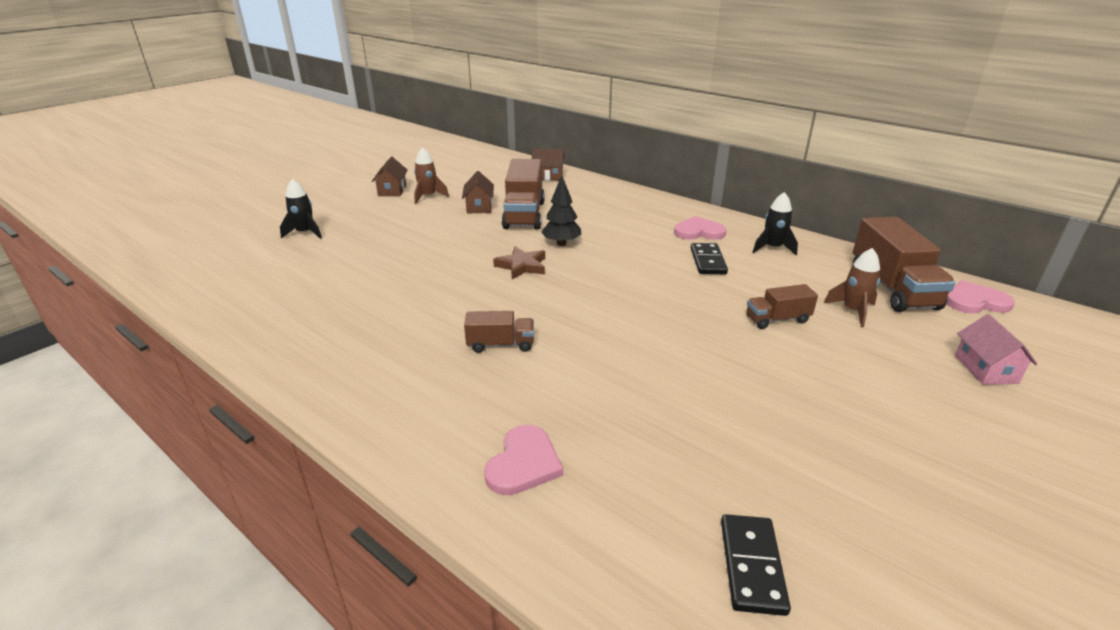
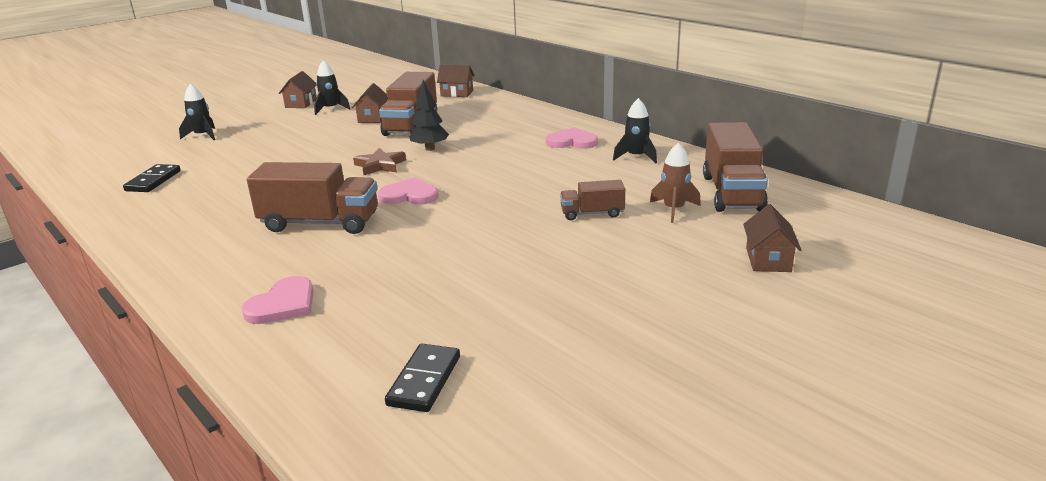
camera: 10 degrees right, 5 degrees down
brown rocket [414,147,449,204] -> black rocket [314,60,350,115]
brown truck [464,311,534,353] -> brown truck [247,162,378,234], size x1.87
black domino [691,243,728,274] -> black domino moved to [123,164,181,192]
pink heart [947,280,1015,314] -> pink heart moved to [378,178,438,205]
pink house [955,314,1037,385] -> brown house [743,204,801,272]

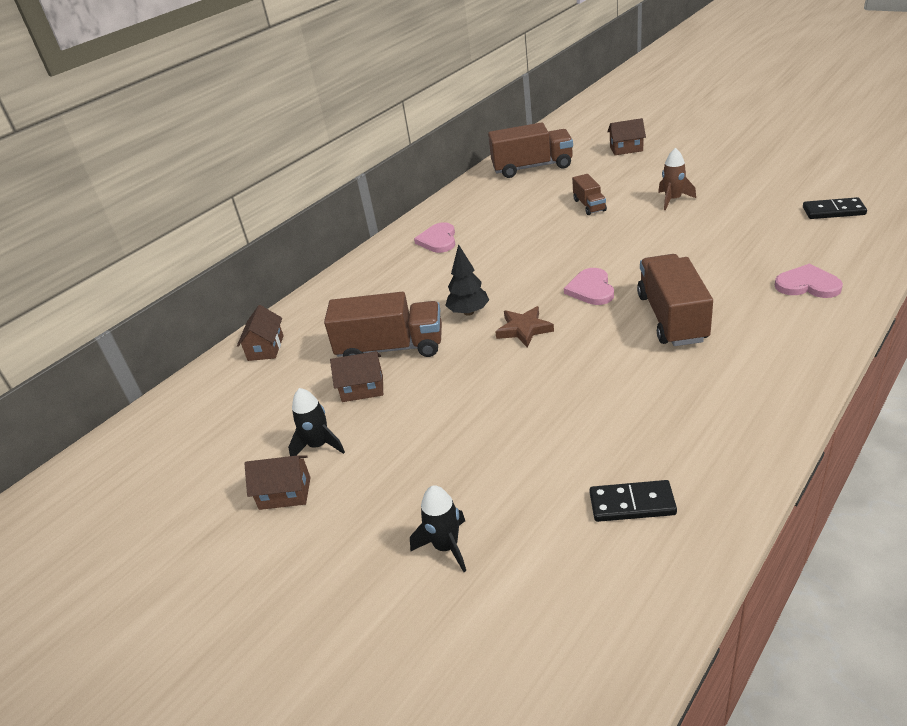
camera: 95 degrees left, 10 degrees up
black rocket [613,98,657,163] -> none
brown rocket [650,143,701,223] -> brown rocket moved to [658,148,696,210]

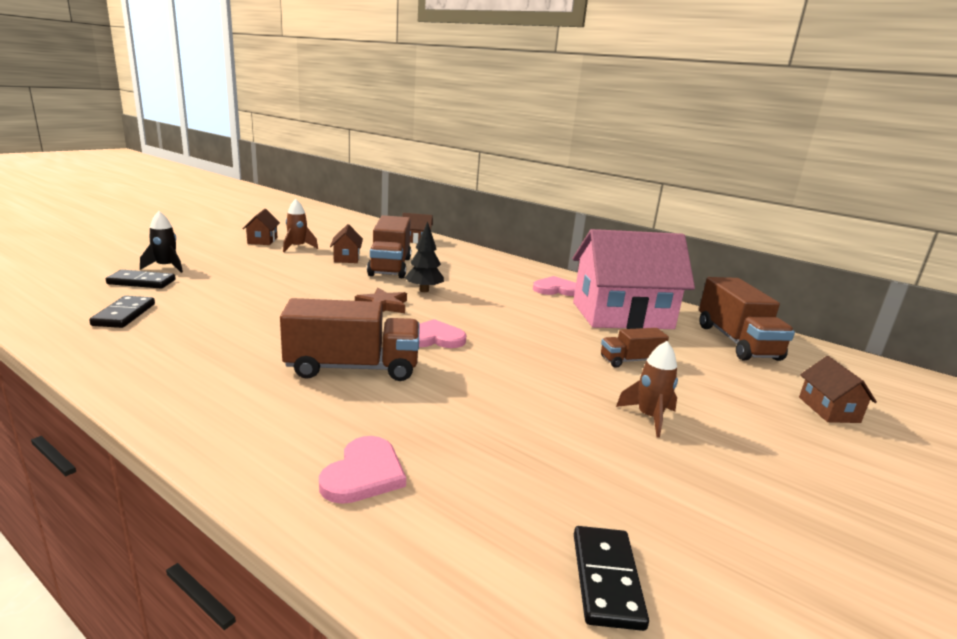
camera: 80 degrees right, 15 degrees down
black rocket [288,388,345,456] -> brown rocket [283,199,318,252]
none -> black domino [106,270,176,288]
none -> pink house [572,229,695,329]

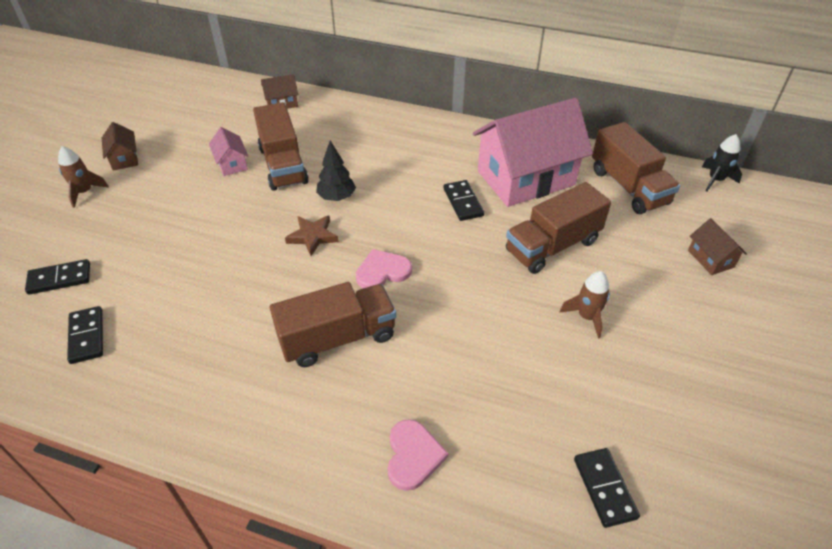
camera: 15 degrees left, 25 degrees up
black rocket [140,211,183,273] -> black rocket moved to [702,134,742,192]
brown rocket [283,199,318,252] -> brown rocket moved to [58,146,109,208]
brown house [330,224,363,263] -> pink house [209,127,248,176]
pink heart [533,276,576,296] -> none
brown truck [601,328,669,368] -> brown truck [506,182,611,274], size x1.87
none -> black domino [444,180,484,221]

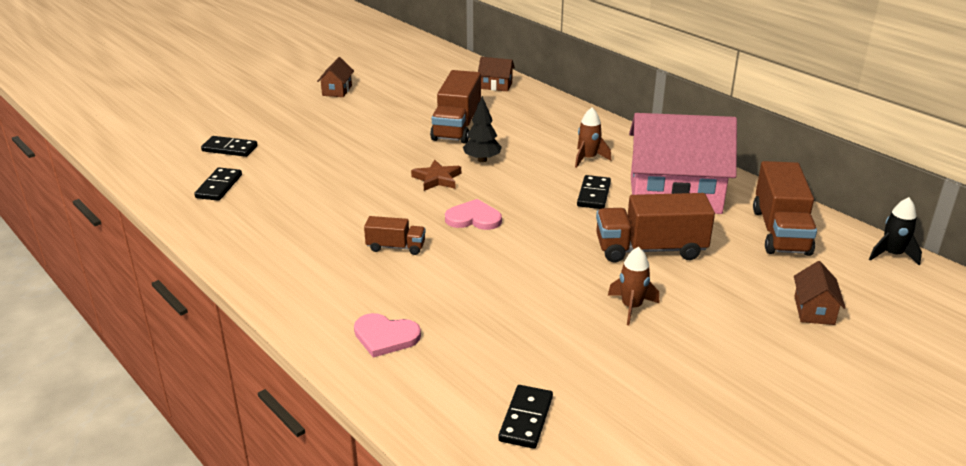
camera: 30 degrees right, 15 degrees down
brown rocket [58,146,109,208] -> brown rocket moved to [575,108,611,168]
pink house [209,127,248,176] -> none
brown truck [270,282,396,367] -> brown truck [364,216,426,255], size x0.54
pink heart [388,419,448,491] -> pink heart turned 75 degrees clockwise [354,313,421,357]

